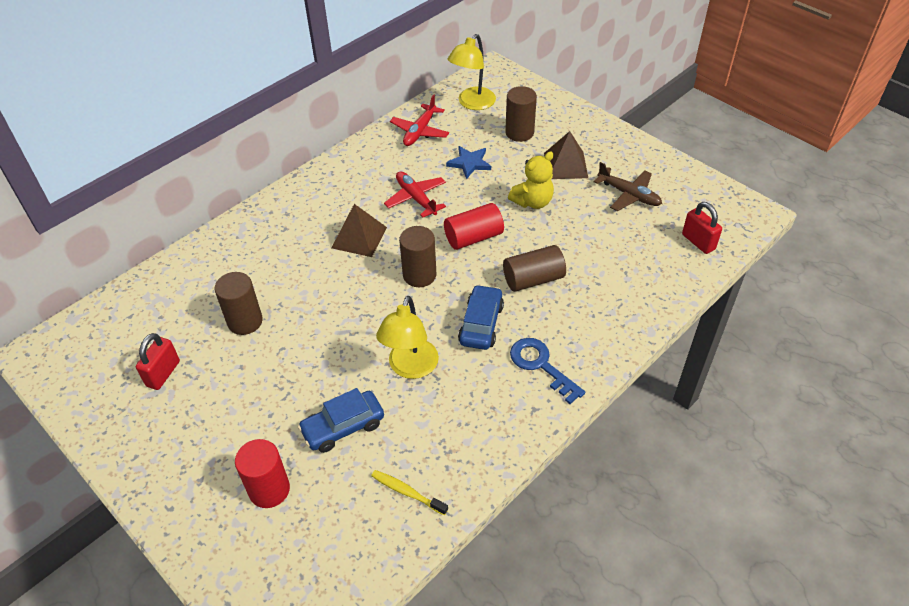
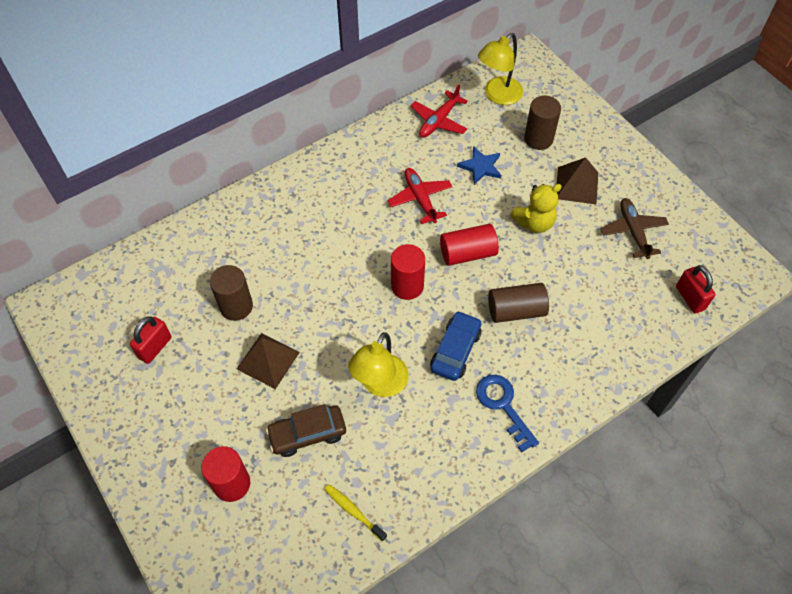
camera: 10 degrees right, 10 degrees up
blue car [298,388,384,453] -> brown car [266,404,346,457]
brown pyramid [332,204,387,257] -> brown pyramid moved to [237,333,300,389]
brown cylinder [399,226,436,287] -> red cylinder [391,244,425,300]
brown plane [594,162,662,211] -> brown plane turned 150 degrees counterclockwise [600,198,669,259]

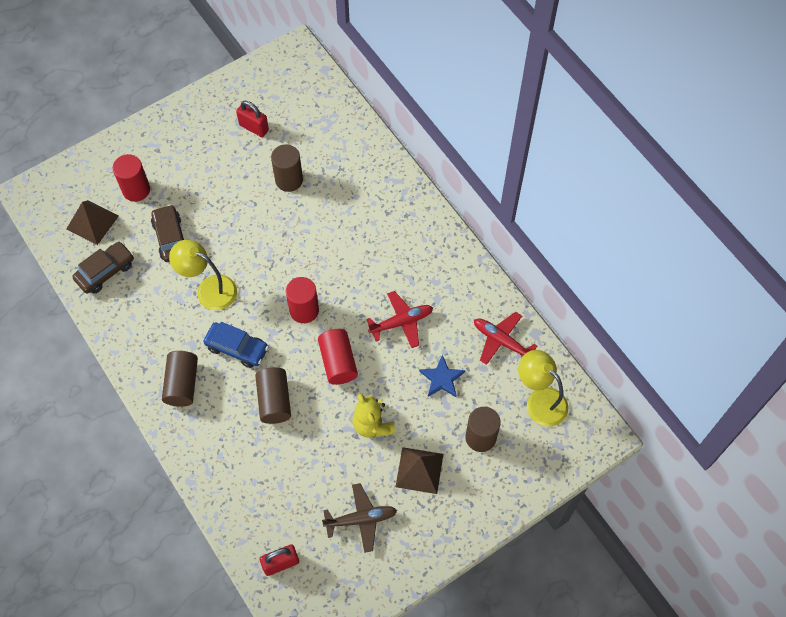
camera: 90 degrees right, 5 degrees up
brown pyramid [237,333,300,389] -> brown pyramid moved to [66,200,119,245]
yellow toothbrush [324,484,387,541] -> brown car [73,242,134,294]
blue key [476,375,539,452] -> brown cylinder [162,351,198,407]

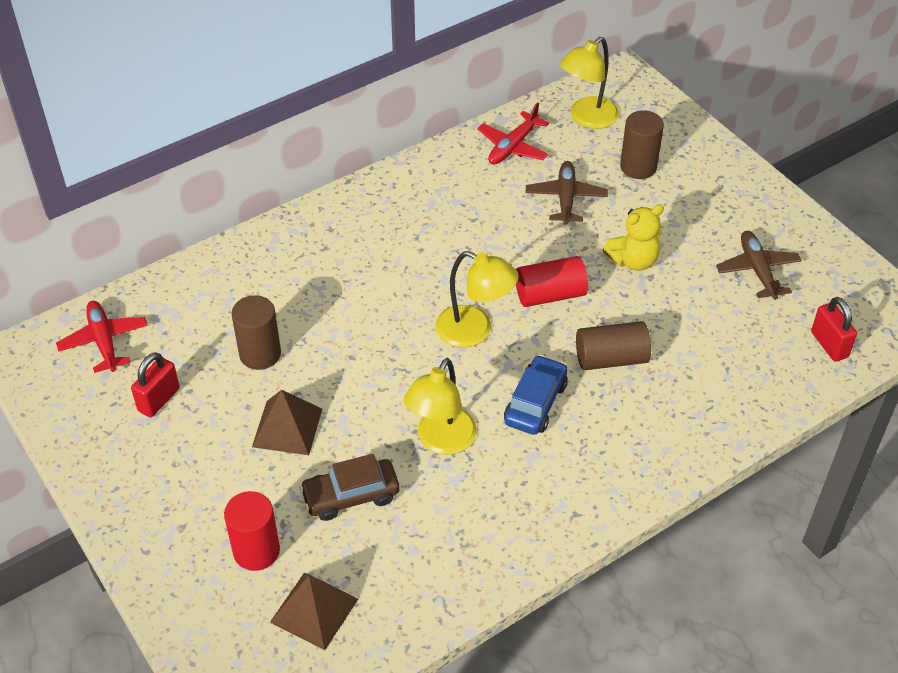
camera: 90 degrees left, 15 degrees down
brown car [73,242,134,294] -> none
brown cylinder [162,351,198,407] -> none
red cylinder [286,277,319,323] -> yellow lamp [435,251,519,348]
red plane [366,291,433,348] -> red plane moved to [56,301,148,373]
brown pyramid [396,447,443,494] -> brown pyramid moved to [252,390,322,455]
blue star [419,355,465,397] -> brown plane [526,161,608,225]

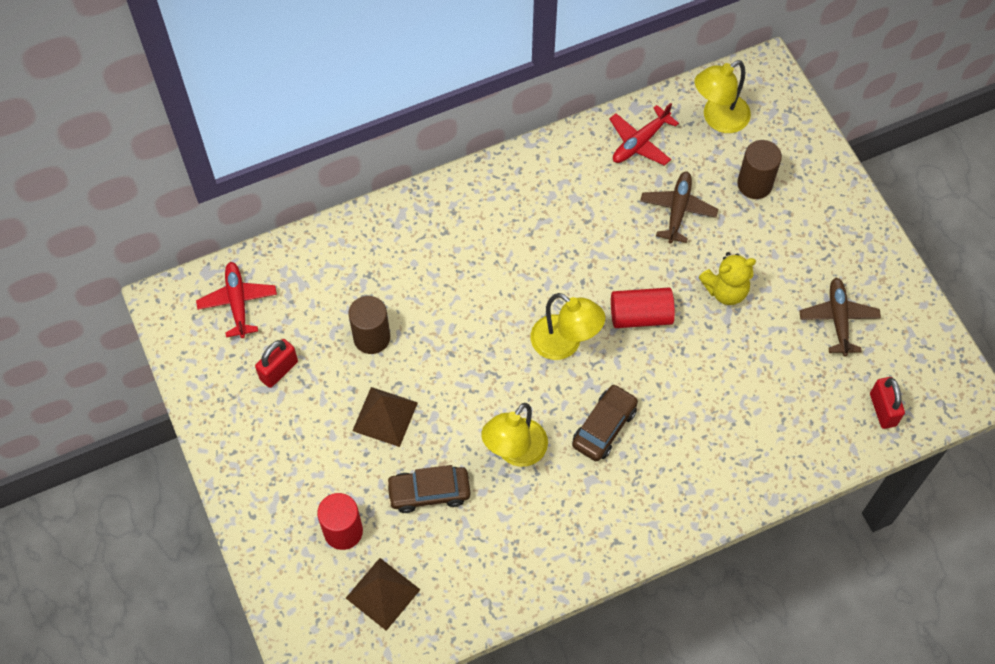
camera: 10 degrees right, 15 degrees up
blue car [504,355,568,435] -> brown car [572,384,638,461]
brown cylinder [576,321,651,370] -> none

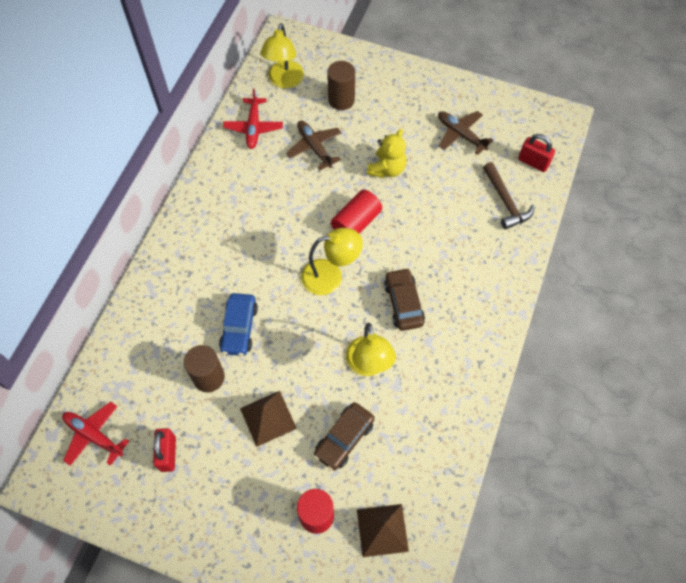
camera: 45 degrees left, 0 degrees up
none -> blue car [219,293,258,356]
none -> brown hammer [483,162,535,229]

